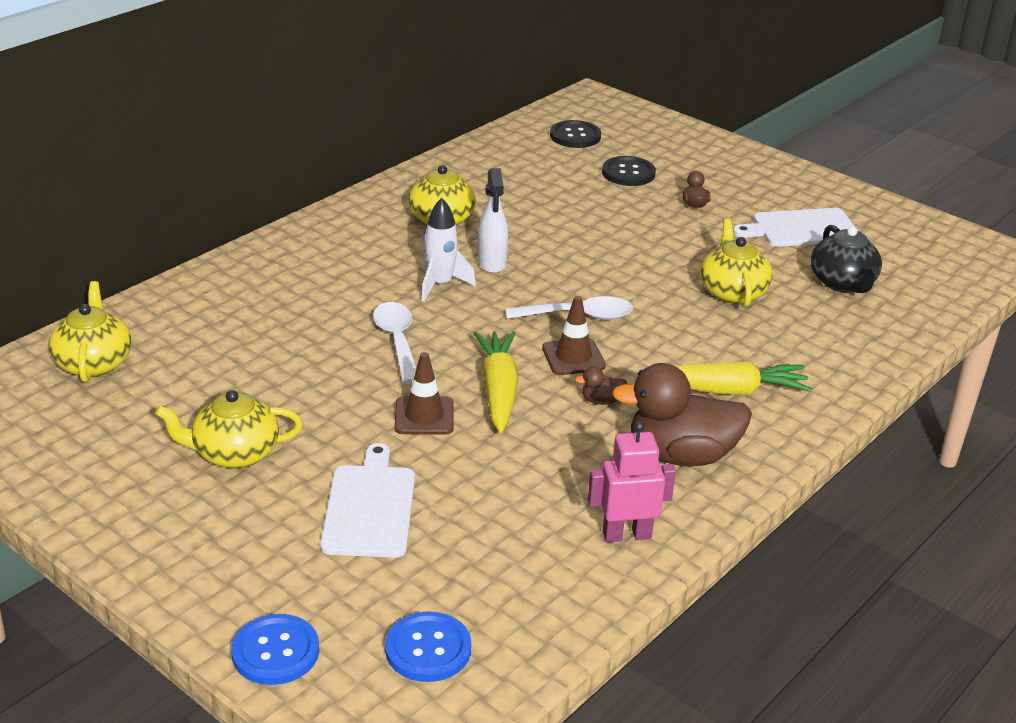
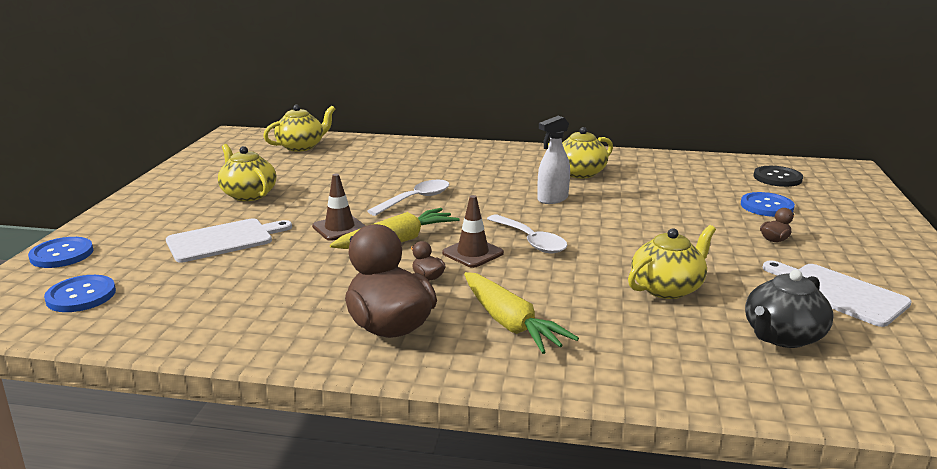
camera: 60 degrees right, 10 degrees down
white rocket [421,198,476,301] -> none
pink robot [588,421,676,542] -> none
black button [602,156,656,186] -> blue button [741,192,795,217]

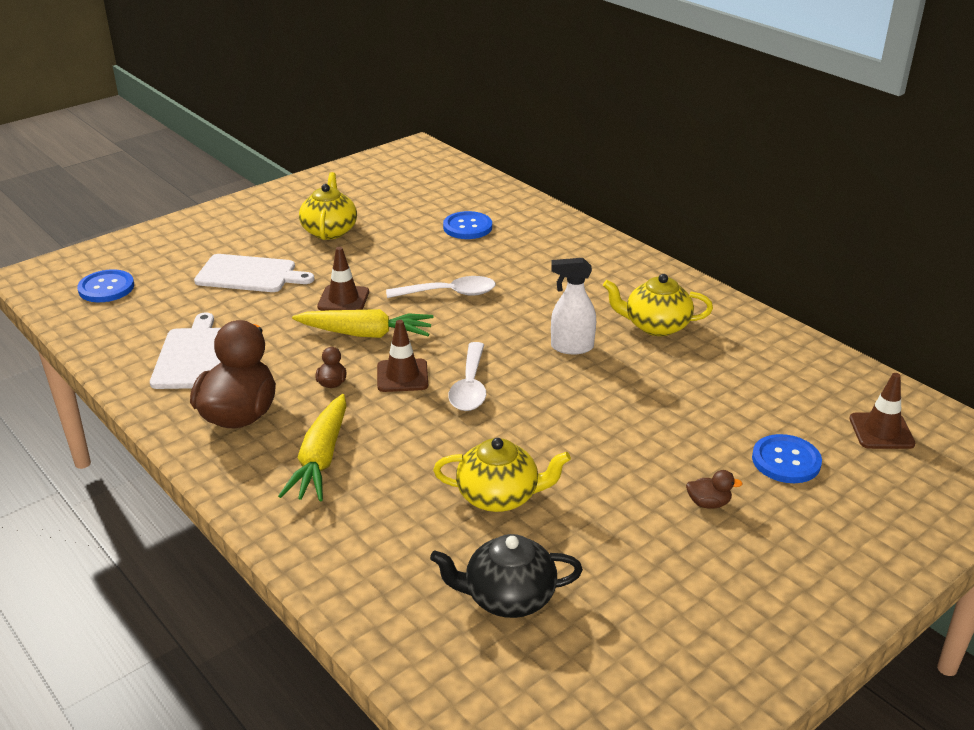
camera: 40 degrees right, 10 degrees up
blue button [28,237,93,268] -> blue button moved to [443,211,492,239]
yellow teapot [263,105,335,152] -> none
black button [754,166,803,187] -> brown traffic cone [850,373,915,449]
white cutting board [763,260,912,327] -> white cutting board moved to [150,312,221,389]

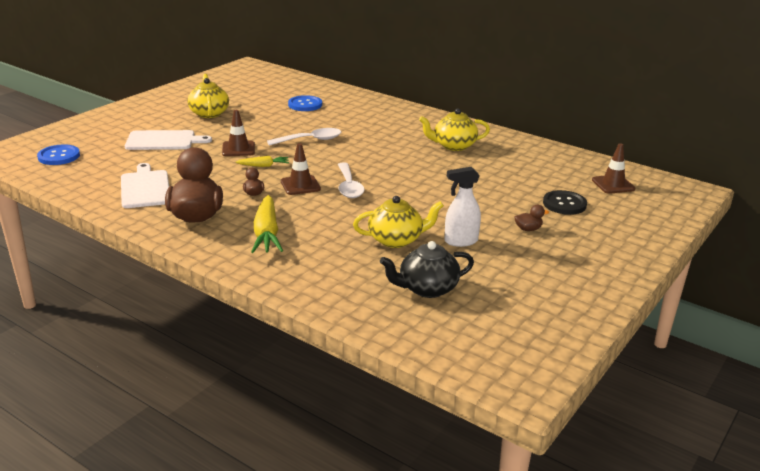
camera: 15 degrees left, 5 degrees down
yellow carrot [292,309,434,338] -> yellow carrot [235,156,289,167], size x0.54
white spray bottle [551,258,596,354] -> white spray bottle moved to [445,167,481,247]
blue button [752,434,822,483] -> black button [543,190,587,215]

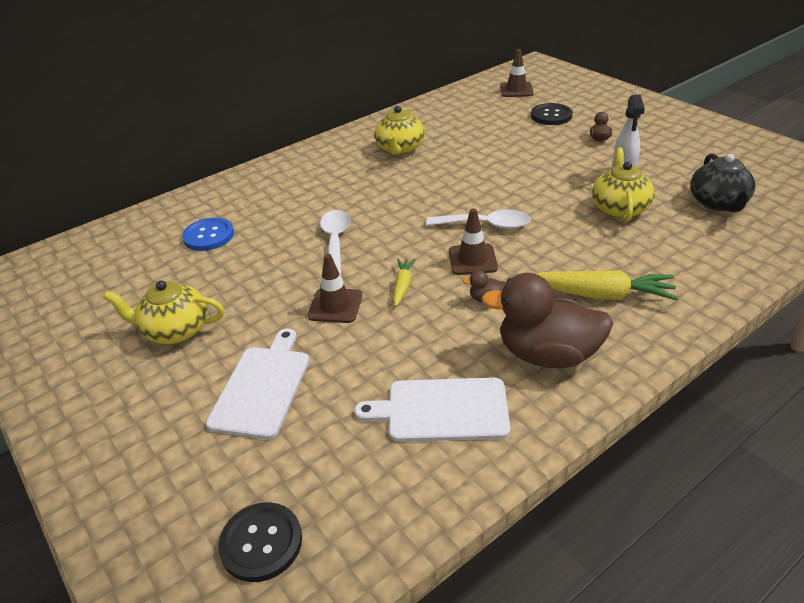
camera: 70 degrees left, 10 degrees up
blue button [37,144,80,165] -> black button [218,502,302,582]

